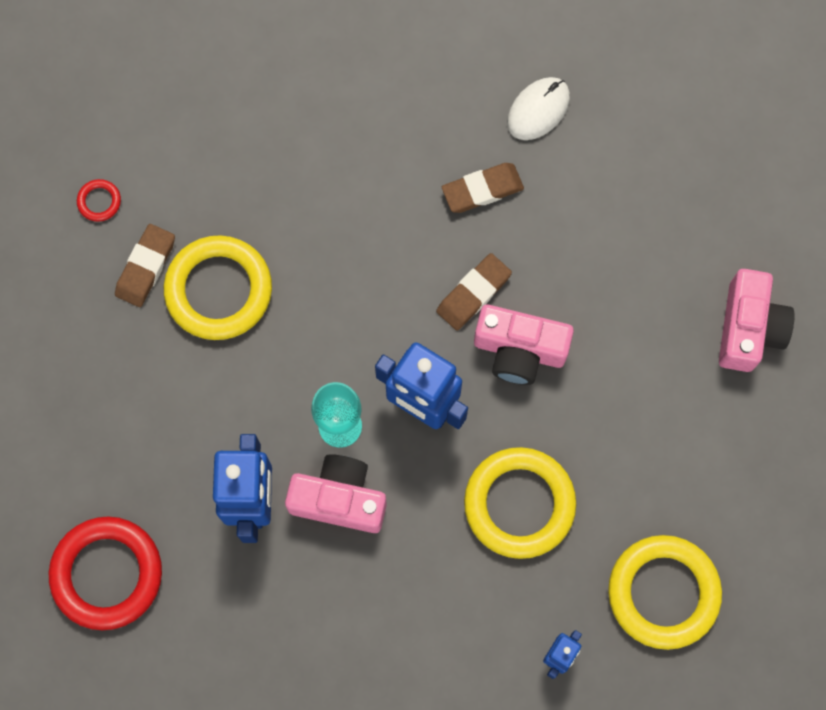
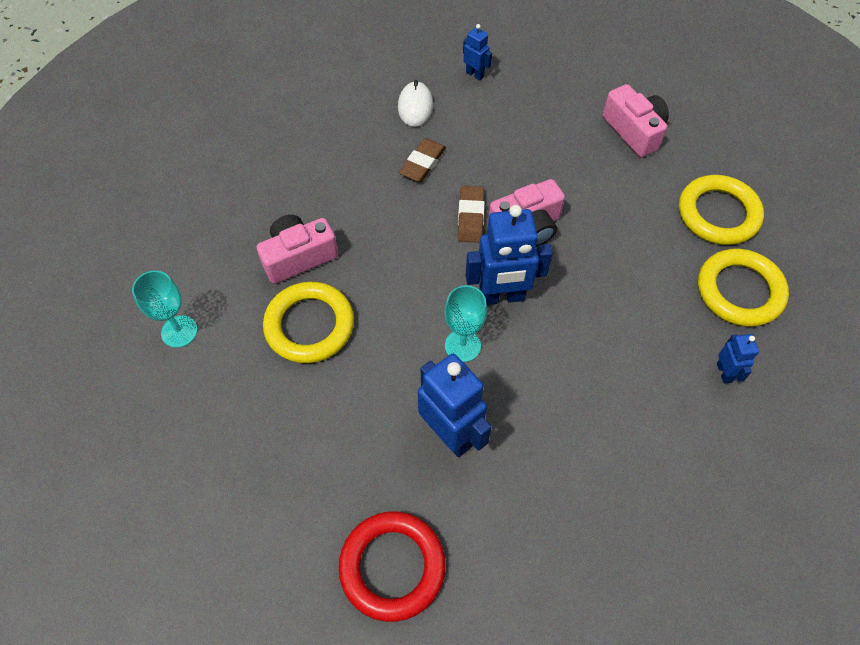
camera: 40 degrees left, 15 degrees down
red ring [77,179,121,222] -> turquoise goblet [132,270,198,348]
brown eraser [115,224,175,307] -> none
pink camera [285,454,387,533] -> pink camera moved to [257,215,338,284]
yellow ring [464,447,576,559] -> yellow ring moved to [679,175,764,245]
none -> blue robot [463,24,492,81]

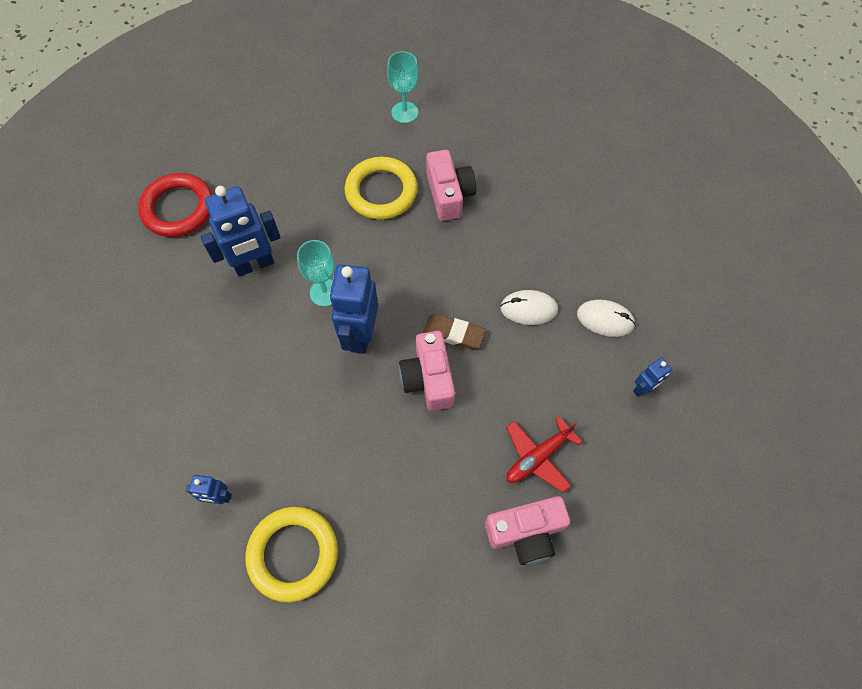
camera: 105 degrees right, 5 degrees up
brown eraser [399,138,446,182] -> white mouse [500,290,558,325]
yellow ring [679,175,764,245] -> none
none -> red plane [506,416,582,493]

